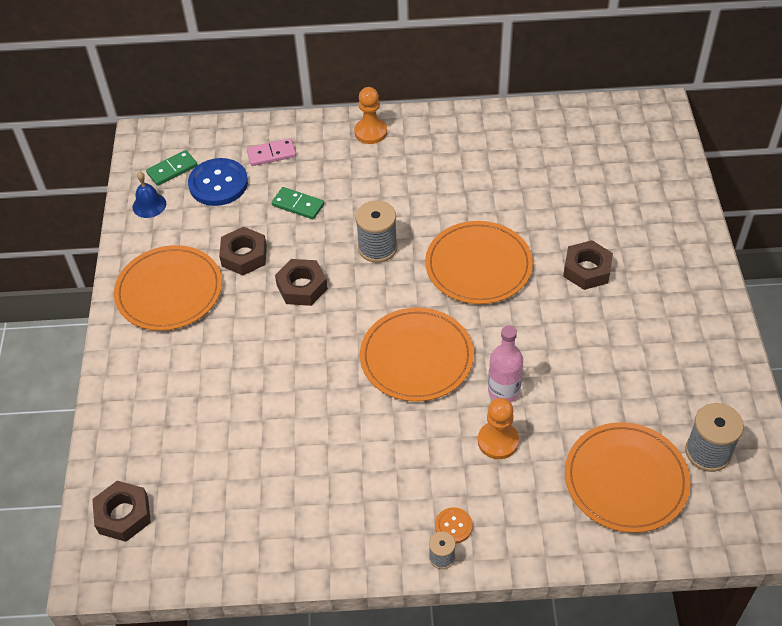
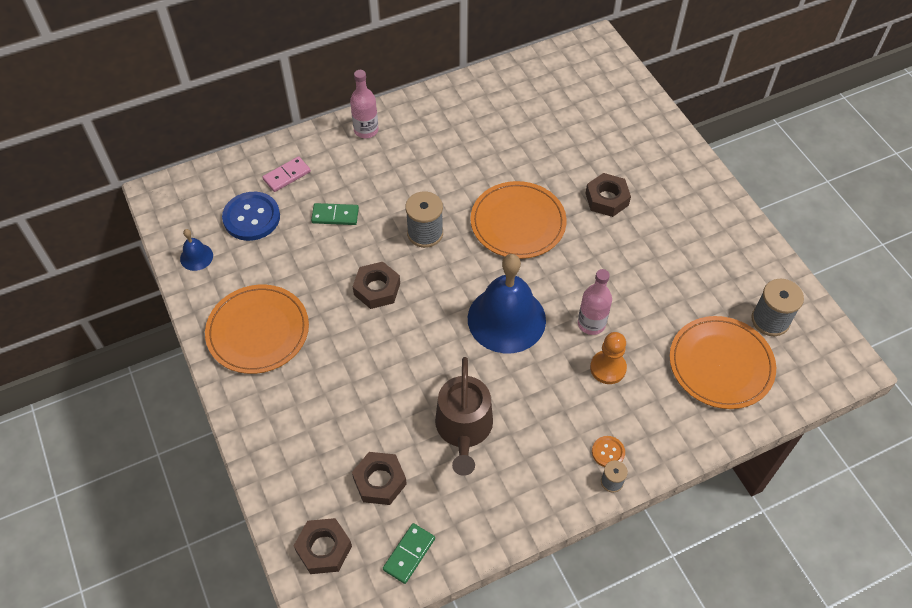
camera: 25 degrees left, 5 degrees up
green domino [146,150,198,186] -> green domino moved to [383,523,435,584]
brown nut [219,227,267,275] -> brown nut moved to [352,452,407,505]
orange pawn [354,87,387,144] -> pink bottle [350,70,379,138]
orange plate [360,307,474,402] -> blue bell [468,254,546,353]
none -> brown watering can [435,357,493,476]

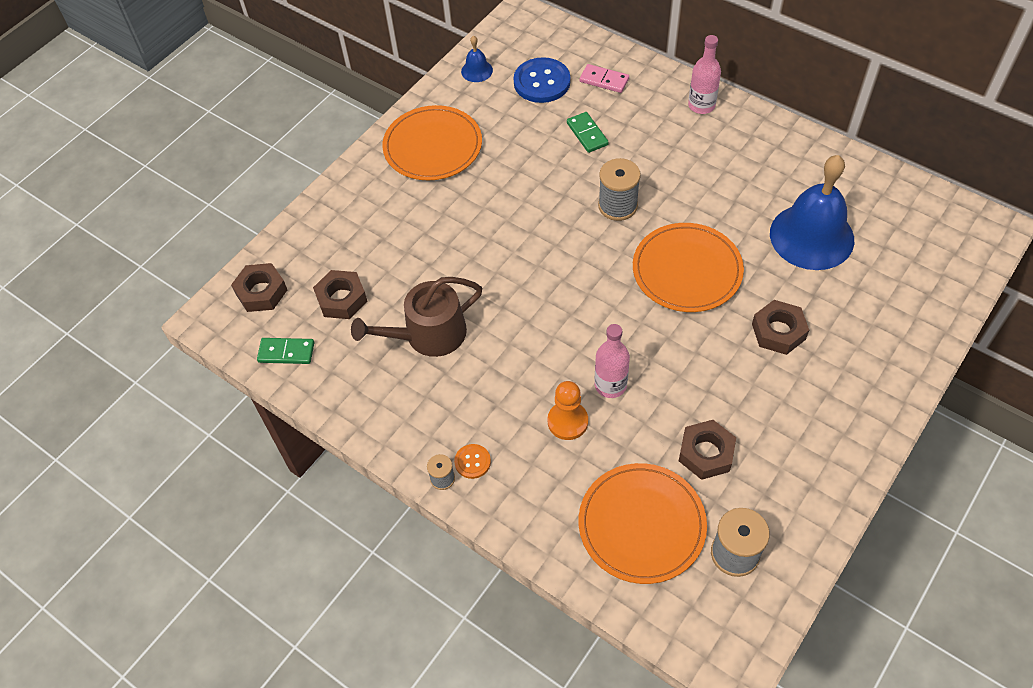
camera: 65 degrees right, 0 degrees up
brown nut [353,262,400,309] -> brown nut moved to [679,420,736,480]
blue bell [468,254,546,353] -> blue bell moved to [770,155,854,270]

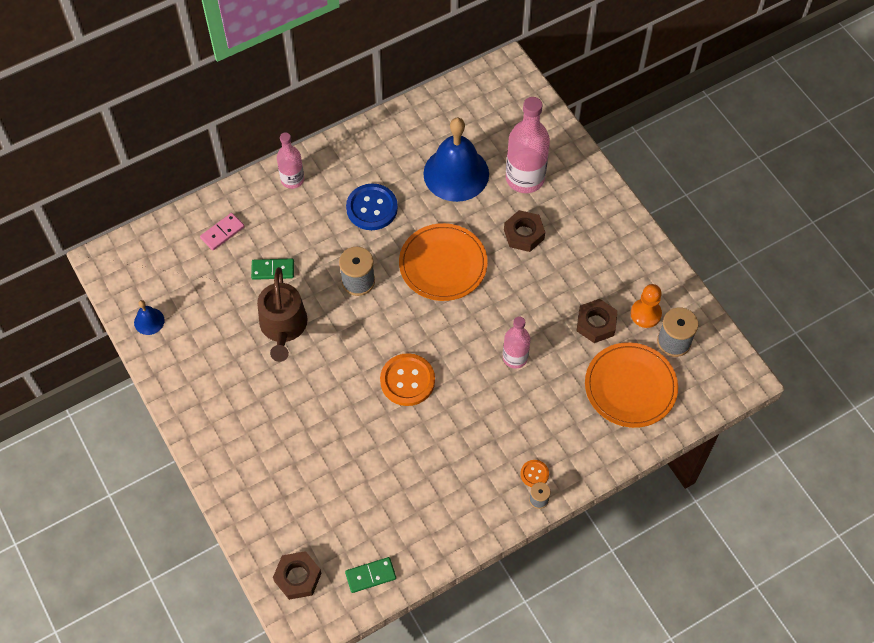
camera: 70 degrees left, 5 degrees up
green domino [257,338,314,364] -> green domino turned 45 degrees clockwise [345,557,396,593]
brown nut [313,270,368,319] -> none
brown watering can [351,277,482,357] -> brown watering can moved to [257,267,308,362]
orange plate [382,105,482,181] -> none
blue button [514,57,570,103] -> blue button moved to [346,183,398,230]
orange pawn [547,381,588,440] -> orange pawn moved to [630,284,662,328]
none -> orange button [380,353,435,406]
none -> pink bottle [506,97,550,193]

